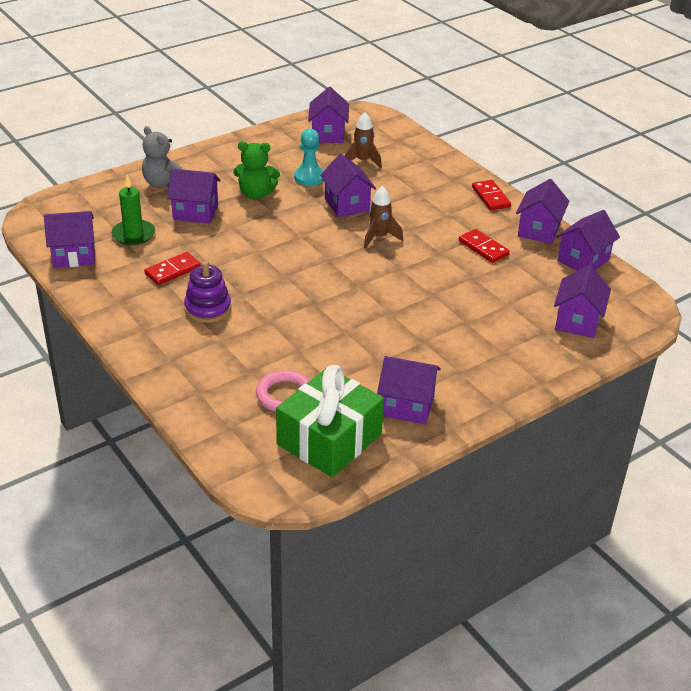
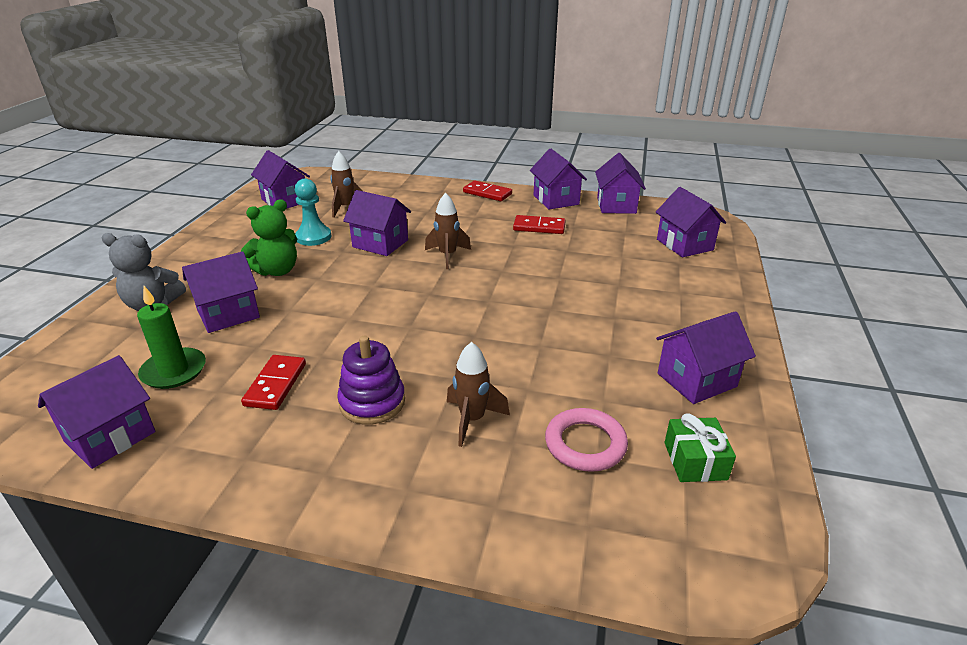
camera: 40 degrees left, 5 degrees down
green gift [276,365,384,477] -> green gift [665,413,736,482], size x0.48
none -> brown rocket [447,342,510,447]

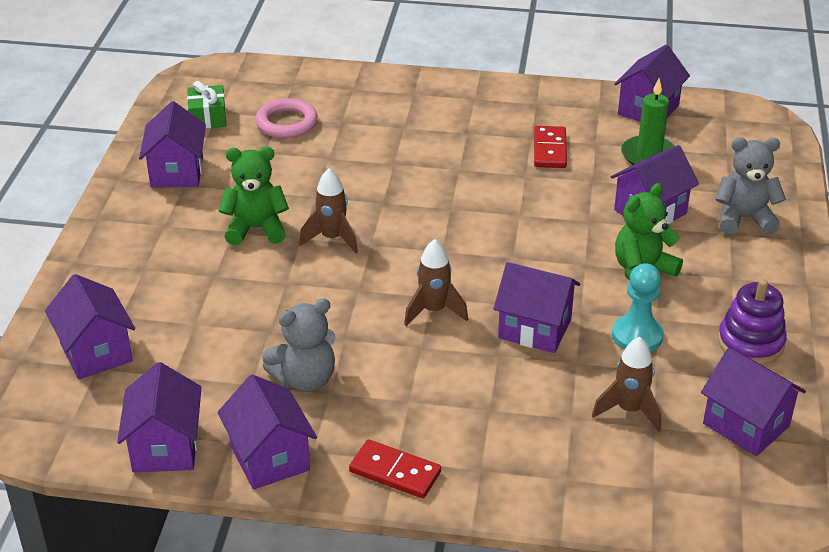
camera: 175 degrees right, 5 degrees up
purple stacking toy [337,336,405,425] -> purple stacking toy moved to [718,279,787,365]
brown rocket [447,342,510,447] -> brown rocket moved to [299,168,358,253]
red domino [513,215,566,234] -> grey teddy bear [262,298,336,392]
purple house [656,311,756,404] -> purple house turned 60 degrees counterclockwise [139,101,206,188]
none -> green teddy bear [219,147,289,245]

